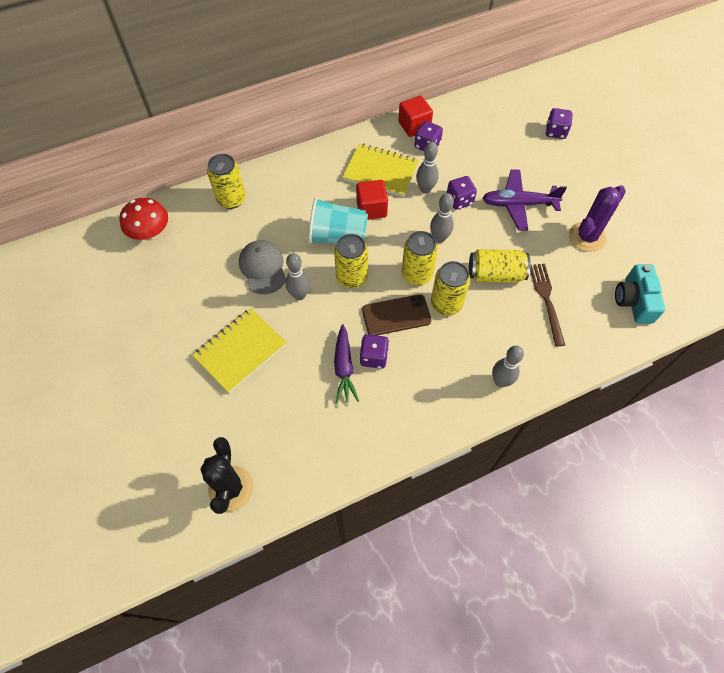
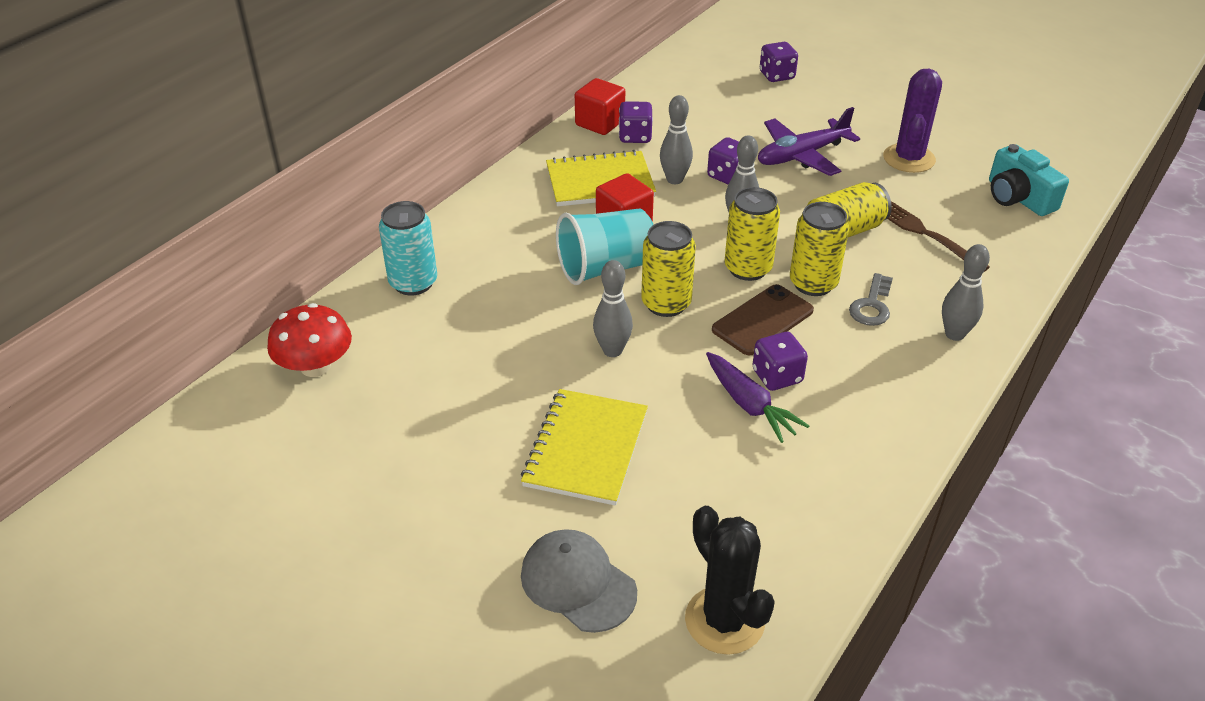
camera: 30 degrees left, 20 degrees down
yellow can [207,154,246,209] -> turquoise can [379,201,437,295]
grey cap [239,240,286,295] -> grey cap moved to [521,529,637,633]
none -> grey key [849,273,893,326]

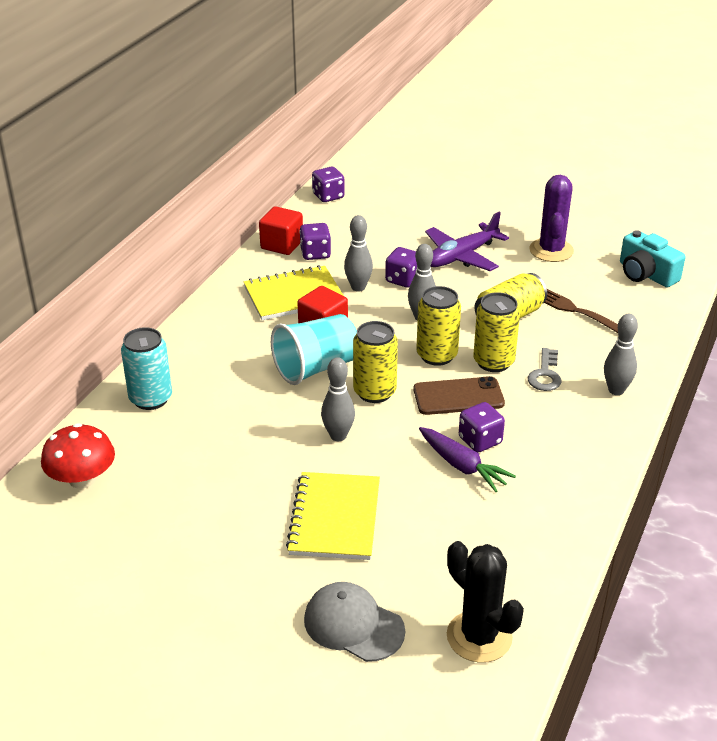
camera: 10 degrees left, 5 degrees down
brown phone [712,284,814,355] -> brown phone turned 45 degrees clockwise [413,376,505,415]
purple dice [760,42,798,82] -> purple dice moved to [312,167,345,202]

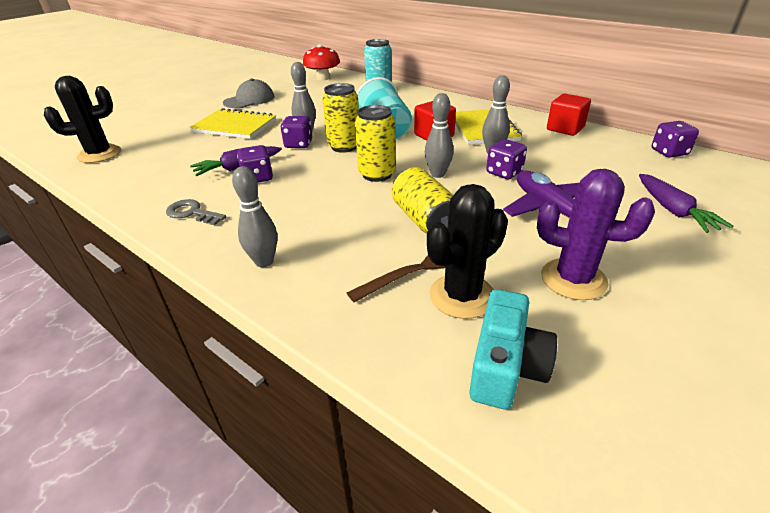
camera: 105 degrees right, 0 degrees up
purple dice [299,223,331,260] -> purple dice moved to [280,116,312,148]
grey cap [304,582,405,662] -> grey cap moved to [223,79,275,108]
brown phone [413,376,505,415] -> none
yellow can [473,292,520,372] -> none
grey key [528,348,561,391] -> grey key moved to [166,199,226,225]
turquoise camera [620,230,686,287] -> turquoise camera turned 135 degrees clockwise [469,289,557,409]
none -> black cactus [427,184,508,319]
none -> purple carrot [639,174,733,233]

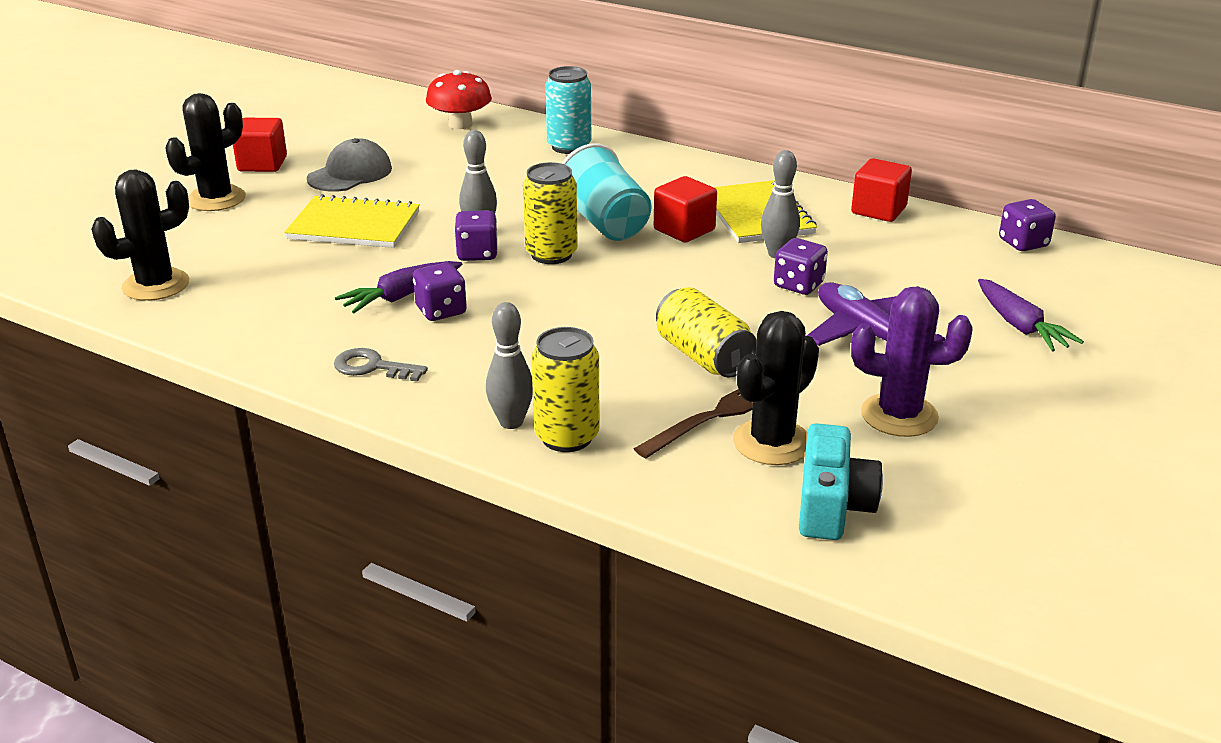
camera: 10 degrees left, 5 degrees down
yellow can [355,105,396,182] -> yellow can moved to [531,327,600,452]
grey bowling pin [425,93,454,178] -> none
none -> black cactus [165,93,246,211]
none -> red cube [233,118,287,172]

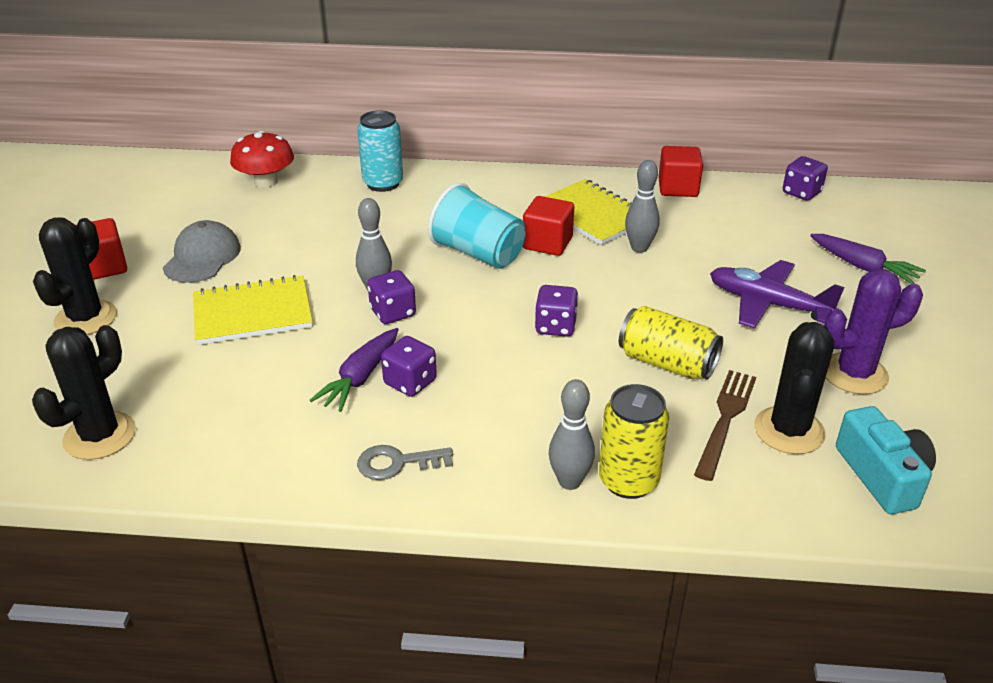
camera: 25 degrees left, 5 degrees up
yellow can [523,162,578,264] -> none
purple dice [774,238,828,295] -> purple dice moved to [535,285,578,337]

